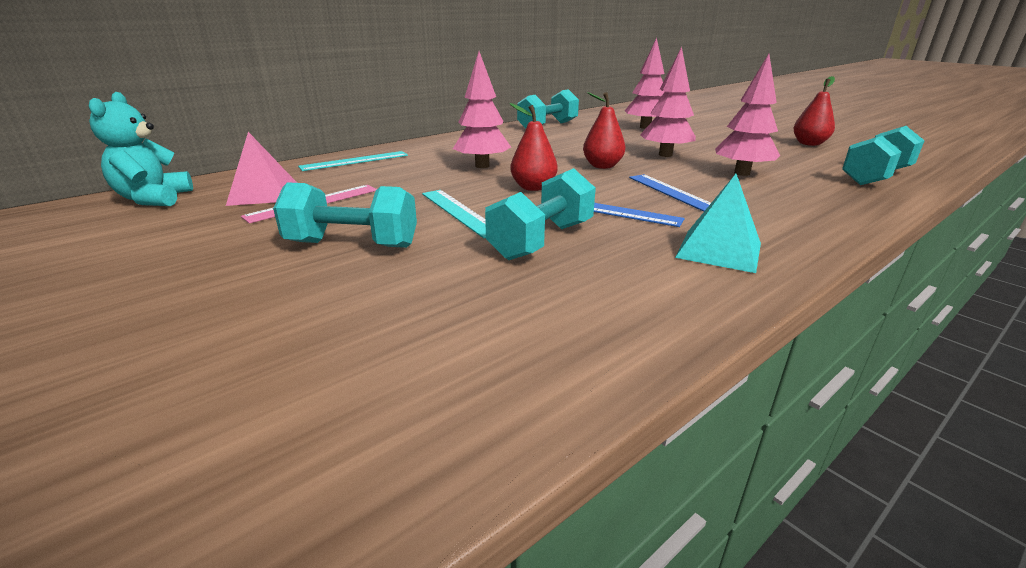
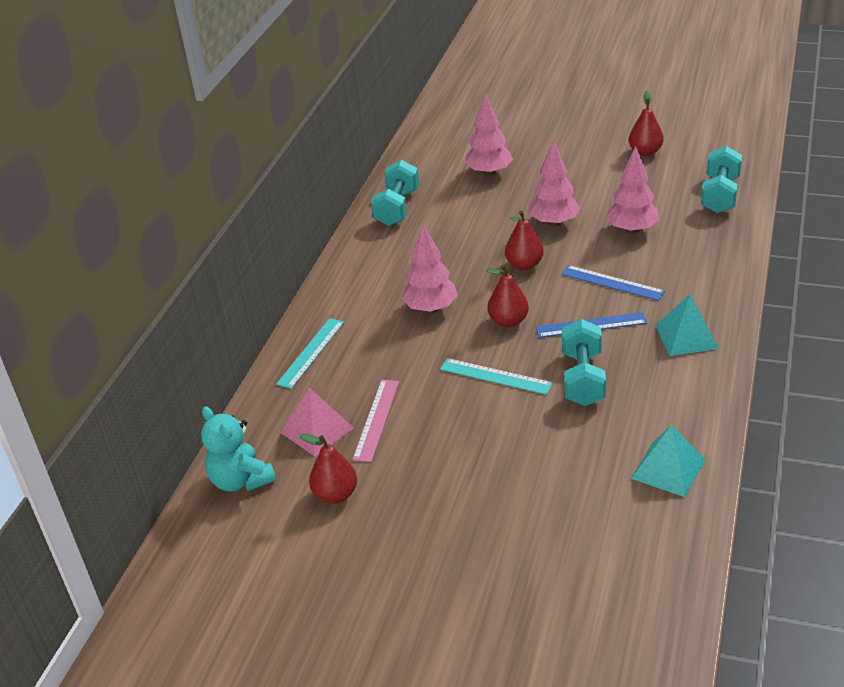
camera: 30 degrees left, 10 degrees up
turquoise dumbbell [273,182,417,248] -> none
none -> red pear [299,433,357,504]
none -> turquoise pyramid [631,425,705,497]

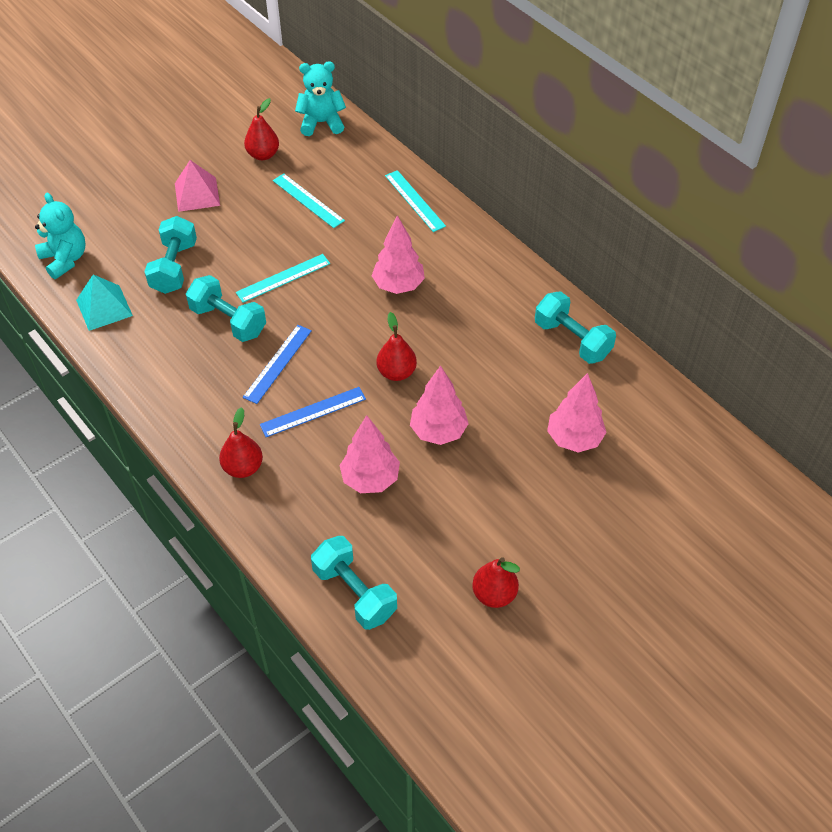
camera: 120 degrees right, 15 degrees up
pink pyramid [281,388,354,456] -> pink pyramid moved to [175,160,220,212]
pink ruler [352,380,399,462] -> turquoise ruler [273,173,345,228]
red pear [485,265,529,327] -> red pear moved to [219,407,263,478]
turquoise pyramid [655,294,719,356] -> none
none -> turquoise teddy bear [35,193,85,279]
none -> turquoise dumbbell [144,216,197,294]

